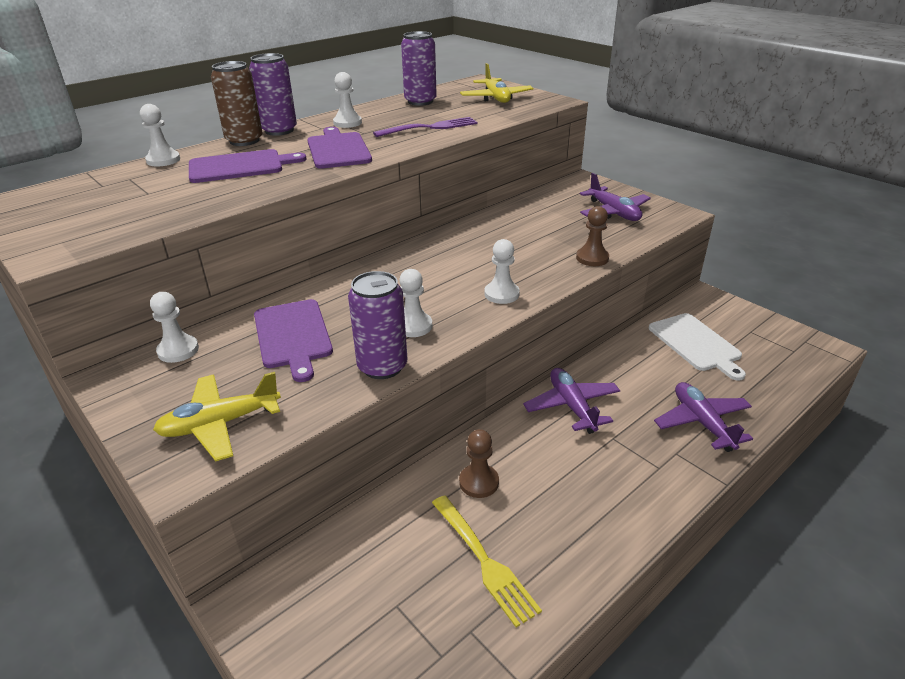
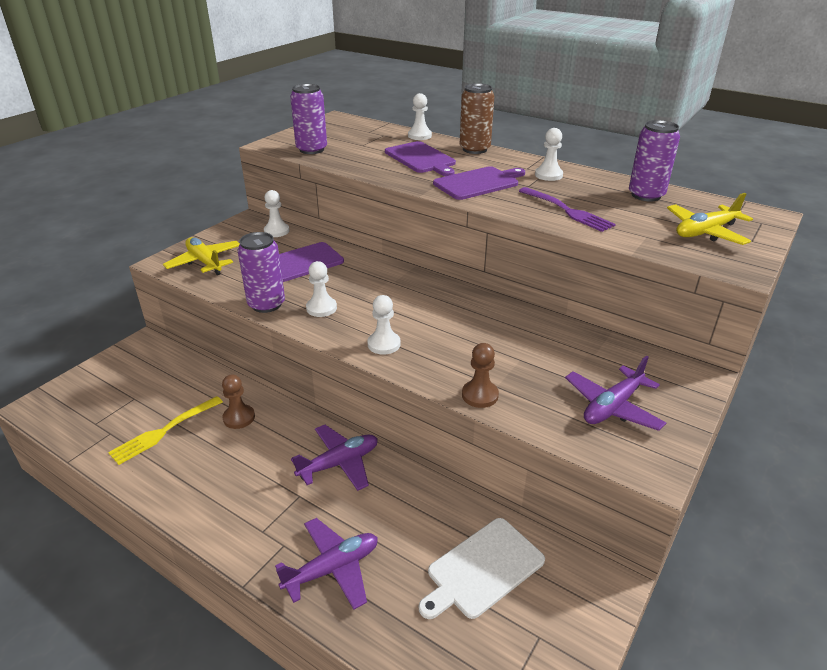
camera: 75 degrees right, 0 degrees up
purple can [249,53,297,136] -> purple can moved to [290,84,327,154]

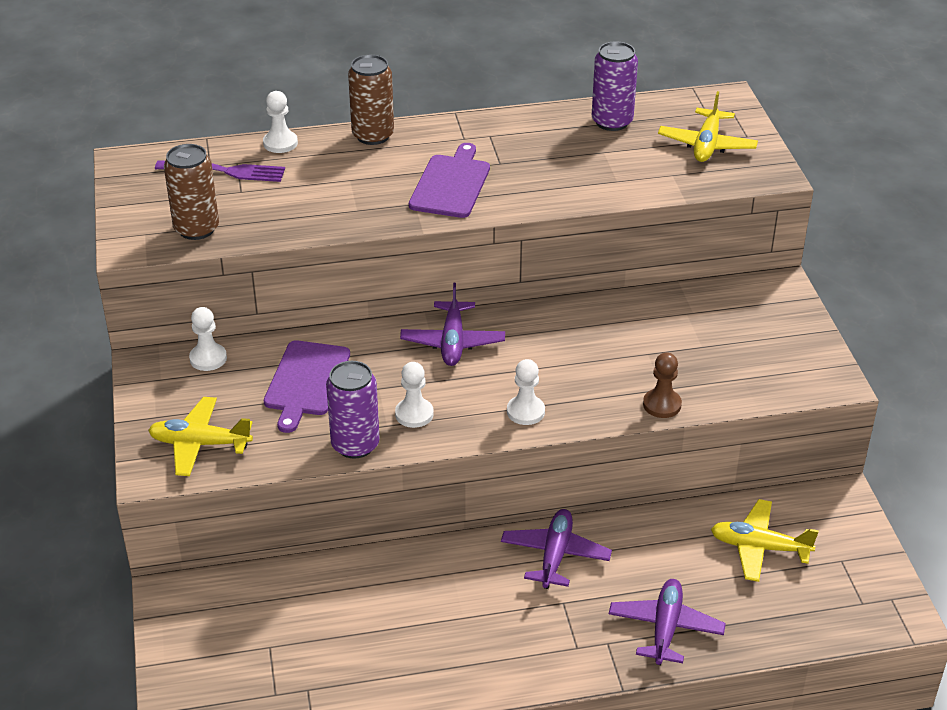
camera: 45 degrees left, 5 degrees up
yellow fork [108,396,223,465] -> none
brown pawn [222,375,255,429] -> none
purple can [290,84,327,154] -> brown can [164,144,219,240]
purple cutting board [385,141,456,176] -> none
white cutting board [419,518,545,619] -> yellow plane [711,499,819,582]
purple fork [519,187,616,232] -> purple fork moved to [155,161,285,182]
white pawn [535,128,563,181] -> none
purple plane [565,355,666,431] -> purple plane moved to [400,283,505,366]

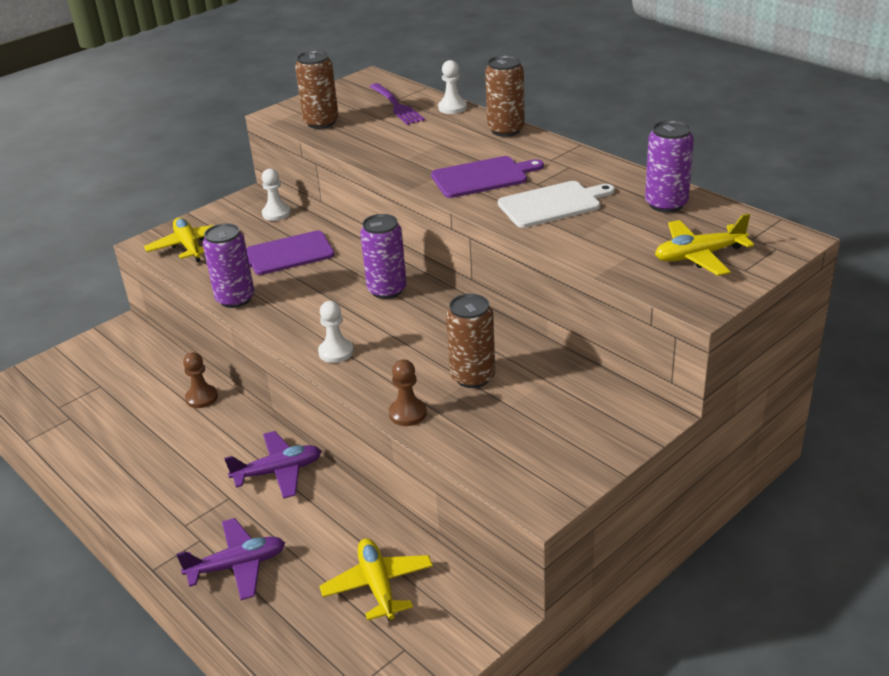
camera: 60 degrees right, 5 degrees down
white pawn [395,362,434,428] -> none
purple plane [400,283,505,366] -> purple can [360,214,407,299]
none -> brown pawn [183,352,218,408]
none -> brown can [446,294,495,388]
none -> white cutting board [498,181,615,228]

